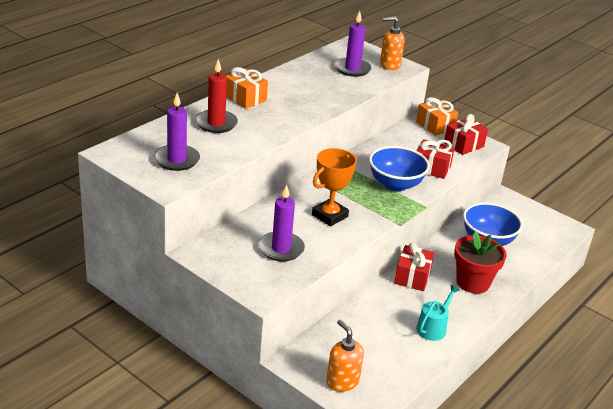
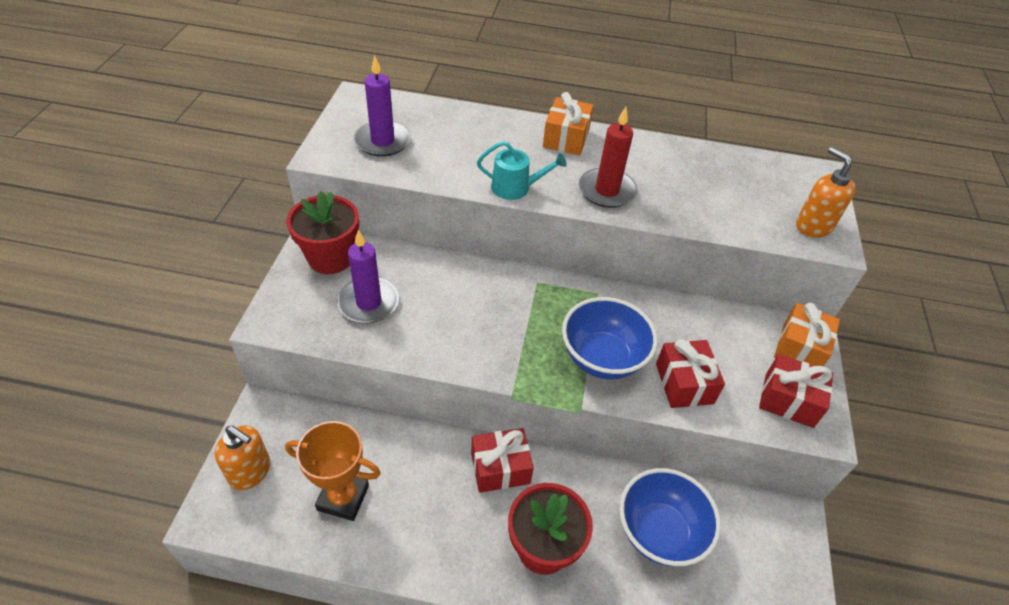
camera: 60 degrees right, 15 degrees up
red candle [195,59,238,133] -> red candle moved to [579,107,637,208]
orange trophy [312,148,357,226] -> orange trophy moved to [285,421,381,521]
orange soap dispenser [326,319,364,392] -> orange soap dispenser turned 90 degrees clockwise [215,425,270,490]
purple candle [334,11,372,77] -> none
turquoise watering can [416,285,460,341] -> turquoise watering can moved to [477,141,566,200]
none -> red flower pot [286,191,359,274]

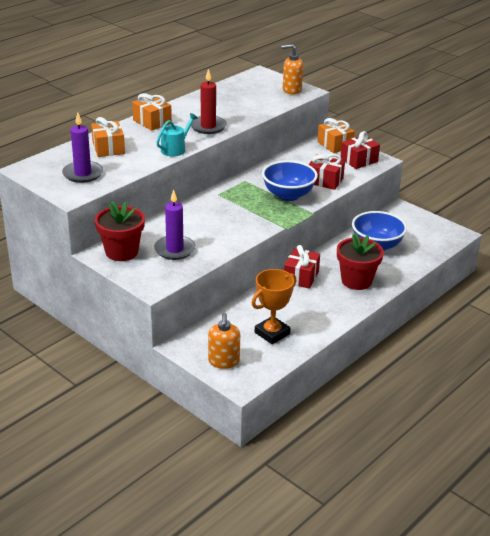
camera: 55 degrees left, 15 degrees down
orange soap dispenser [215,425,270,490] -> orange soap dispenser turned 120 degrees clockwise [208,313,240,369]
none -> orange gift [91,117,125,157]

